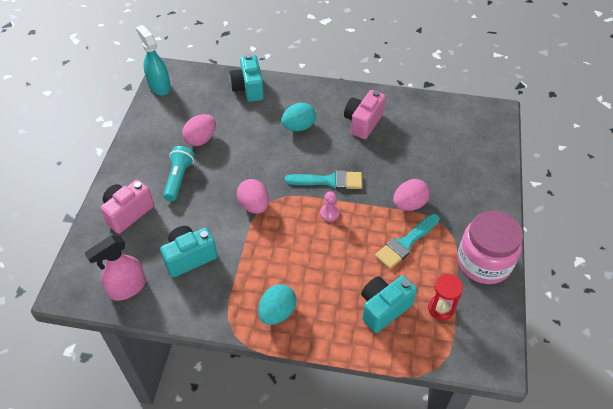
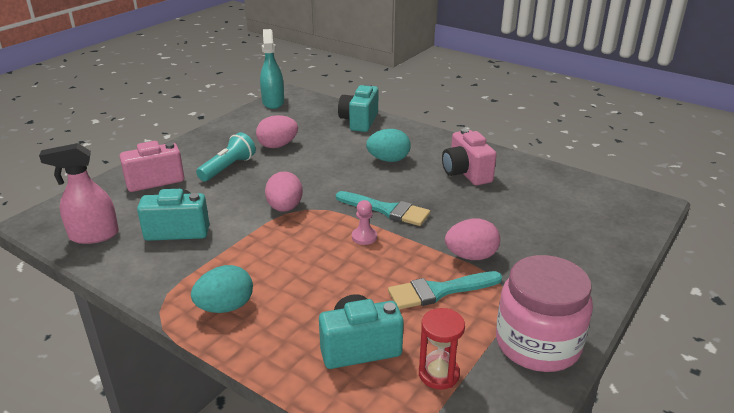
camera: 25 degrees right, 20 degrees down
pink camera [344,90,386,139] -> pink camera turned 75 degrees counterclockwise [442,128,497,185]

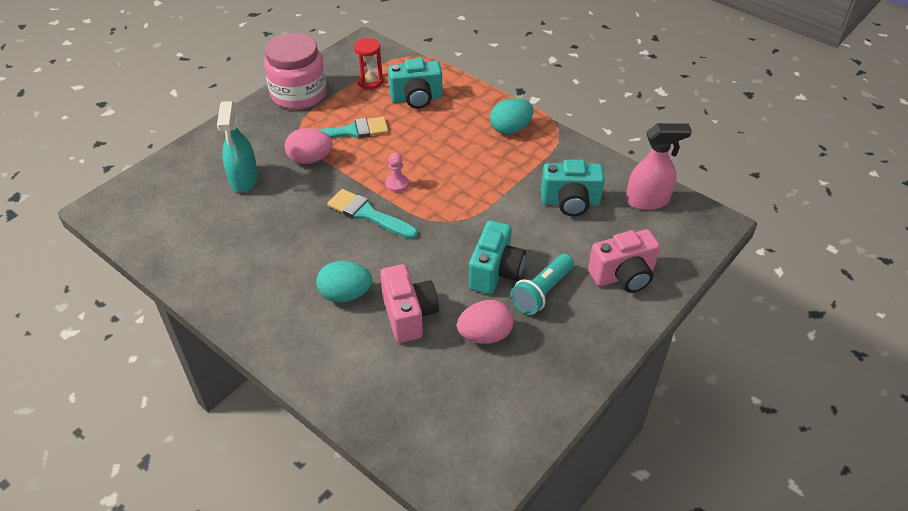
camera: 175 degrees left, 15 degrees up
turquoise spray bottle [260,29,284,109] -> turquoise spray bottle moved to [217,101,258,193]
pink egg [265,171,303,212] -> none
turquoise camera [338,83,378,132] -> turquoise camera moved to [469,220,526,294]
pink camera [442,128,497,185] -> pink camera moved to [380,264,439,343]

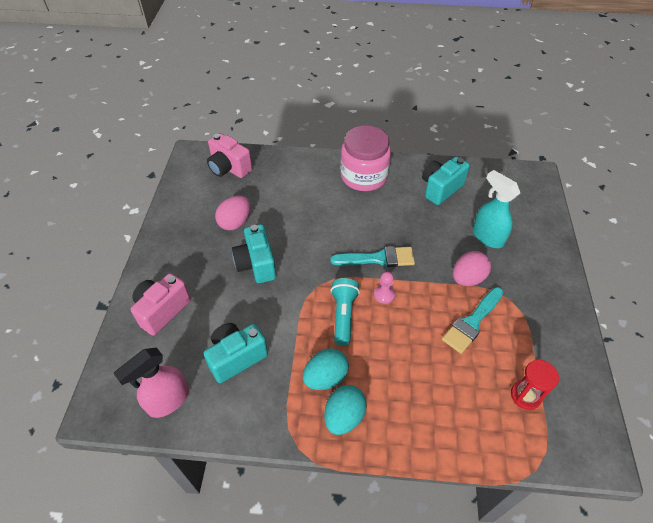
camera: 145 degrees right, 5 degrees up
pink jar [264,33,327,110] -> pink jar moved to [340,126,391,191]
turquoise egg [316,261,372,302] -> turquoise egg moved to [303,349,349,390]
pink camera [380,264,439,343] -> pink camera moved to [207,133,252,178]
turquoise camera [388,58,442,109] -> turquoise camera moved to [422,157,470,205]
turquoise flashlight [510,254,574,315] -> turquoise flashlight moved to [330,278,360,346]

